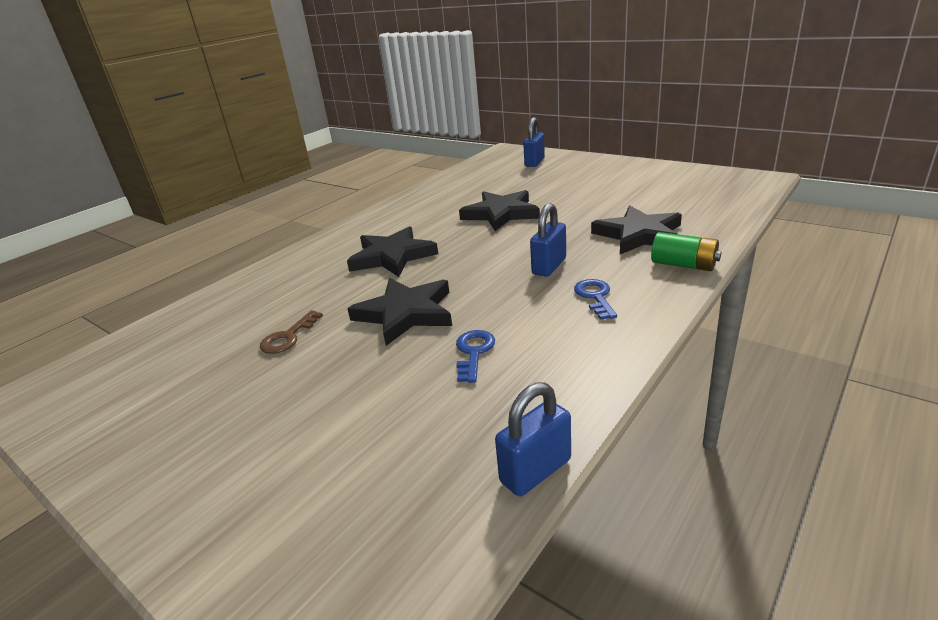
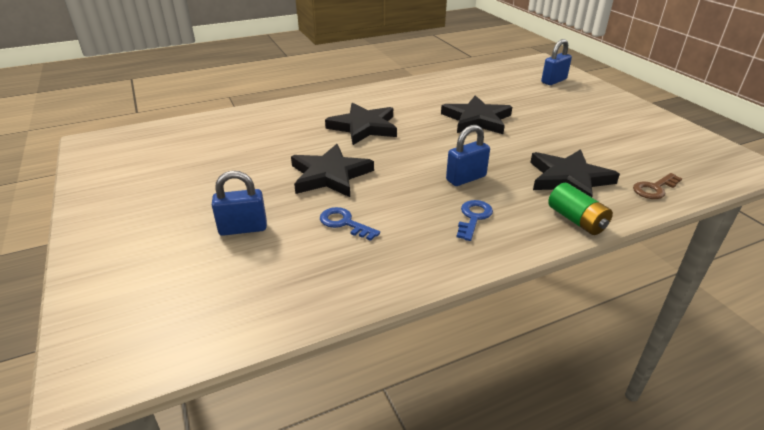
camera: 25 degrees right, 5 degrees up
brown key [260,310,323,354] -> brown key moved to [633,173,682,199]
blue key [456,330,495,383] -> blue key turned 90 degrees counterclockwise [320,207,380,241]
blue padlock [495,382,571,496] -> blue padlock moved to [212,171,267,236]

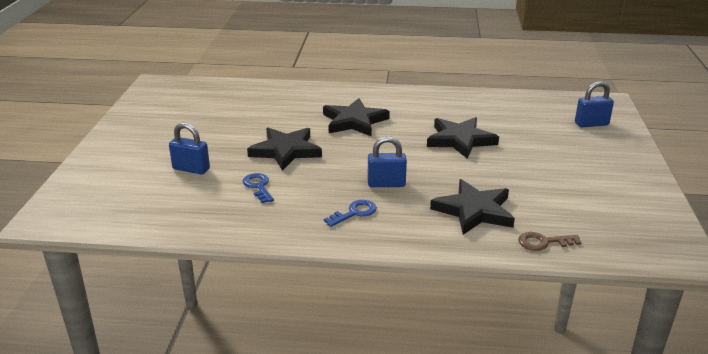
camera: 30 degrees right, 5 degrees down
green battery [548,183,613,235] -> none

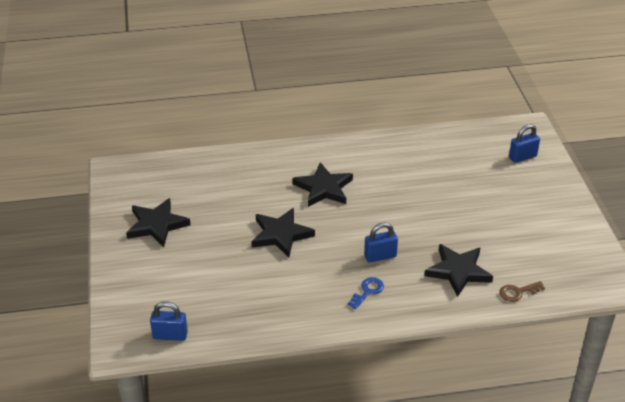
camera: 15 degrees left, 10 degrees up
blue padlock [169,122,210,175] -> blue padlock moved to [150,301,188,341]
blue key [243,173,274,203] -> none
black star [427,117,499,159] -> black star moved to [126,198,191,247]

